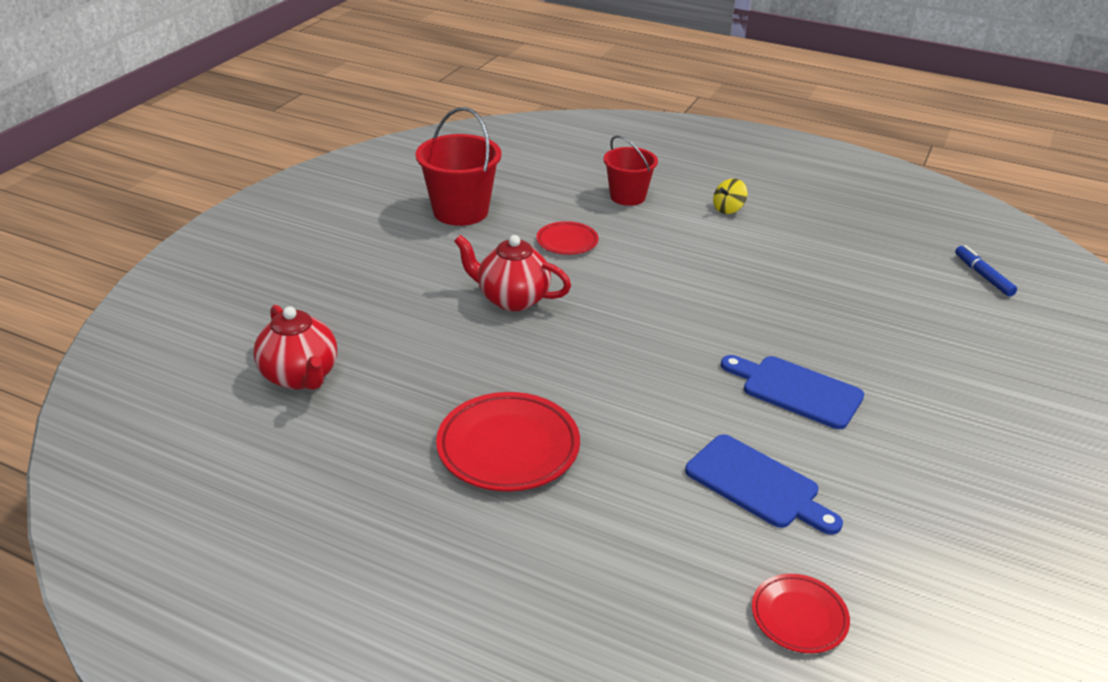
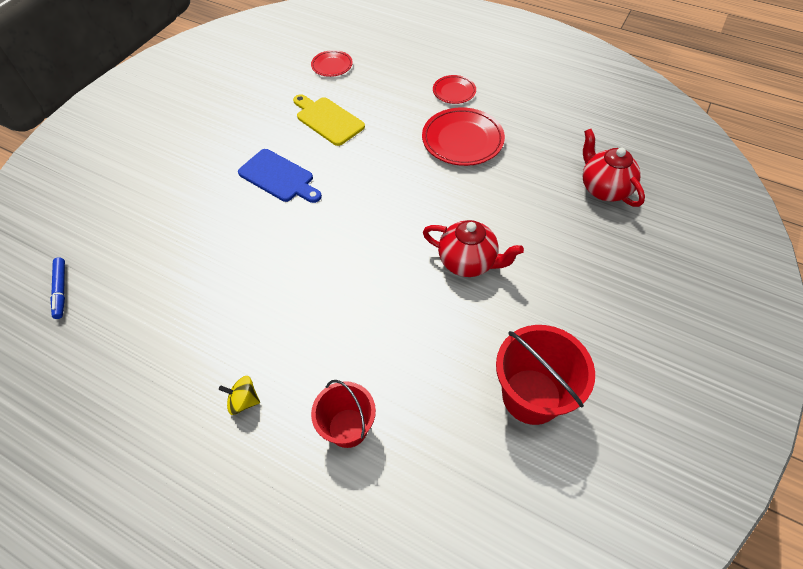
camera: 175 degrees left, 20 degrees up
red plate [536,221,599,255] -> red plate moved to [433,75,476,104]
blue cutting board [685,434,843,535] -> yellow cutting board [293,94,365,146]
yellow spinning top [713,178,747,214] -> yellow spinning top turned 135 degrees counterclockwise [219,376,260,415]

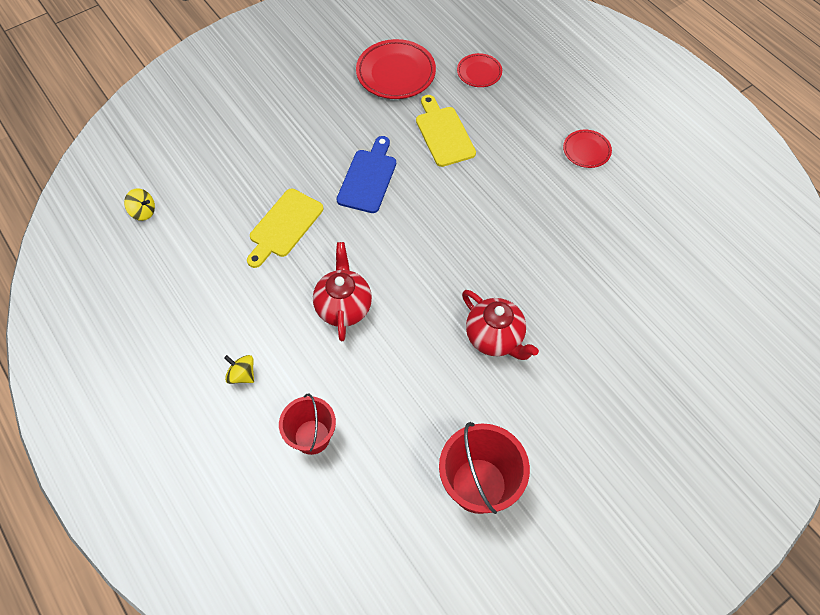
camera: 25 degrees right, 5 degrees up
blue marker [50,257,65,319] -> yellow spinning top [124,188,155,221]
blue cutting board [238,149,322,203] -> blue cutting board turned 135 degrees counterclockwise [337,136,396,213]
red plate [422,107,505,166] -> red plate moved to [356,39,436,99]
red teapot [583,129,645,207] -> red teapot moved to [313,242,372,341]
none -> yellow cutting board [247,189,323,268]

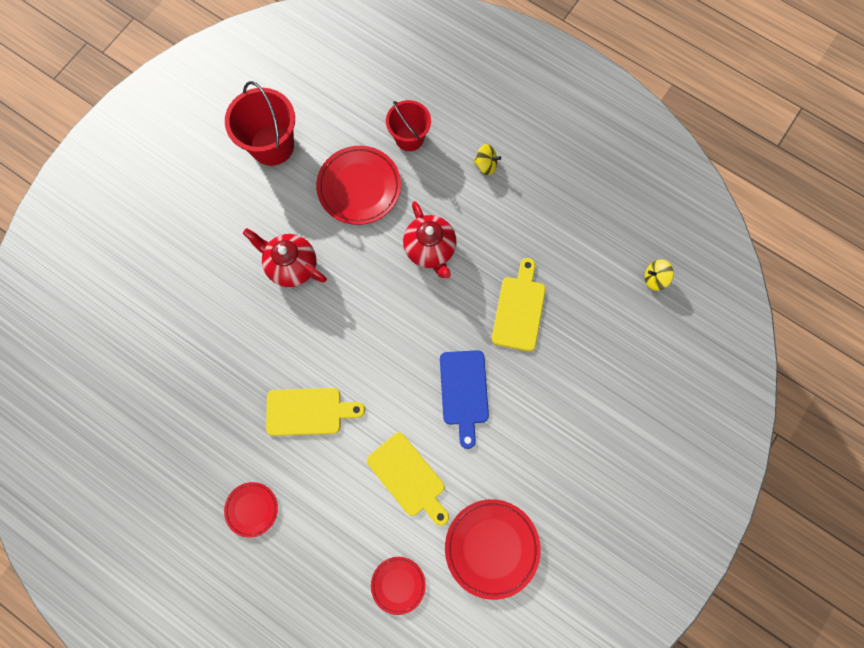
camera: 160 degrees right, 15 degrees up
none -> yellow cutting board [266,388,365,436]
none -> red plate [316,146,401,225]

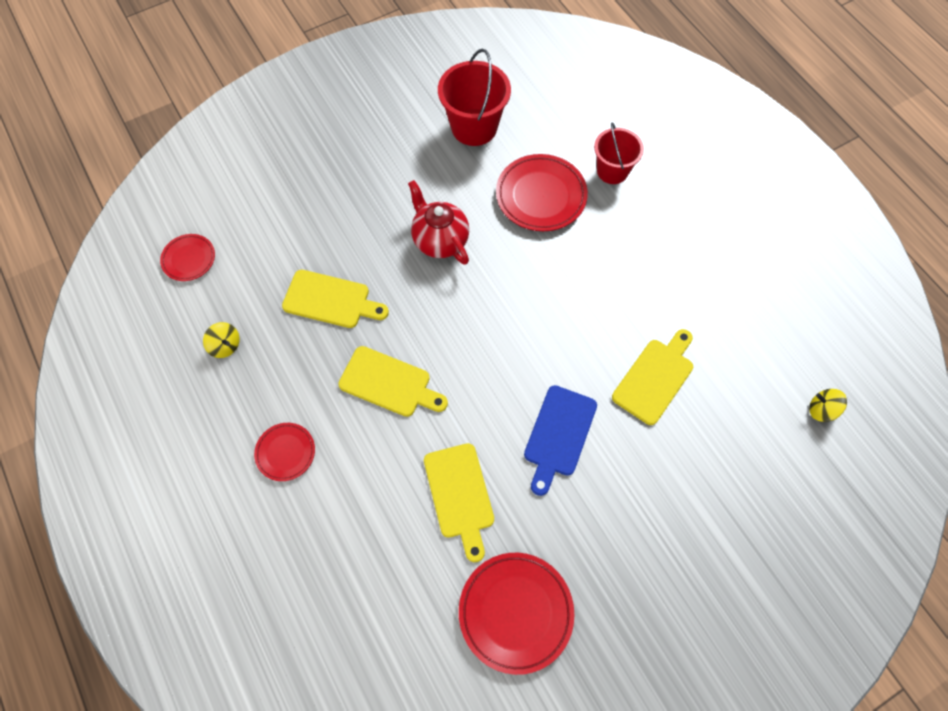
camera: 25 degrees right, 10 degrees down
red plate [371,557,426,615] -> red plate moved to [160,234,215,281]
red teapot [403,201,457,278] -> none
yellow spinning top [474,144,501,175] -> yellow spinning top moved to [203,322,240,358]
none -> yellow cutting board [282,270,389,328]

